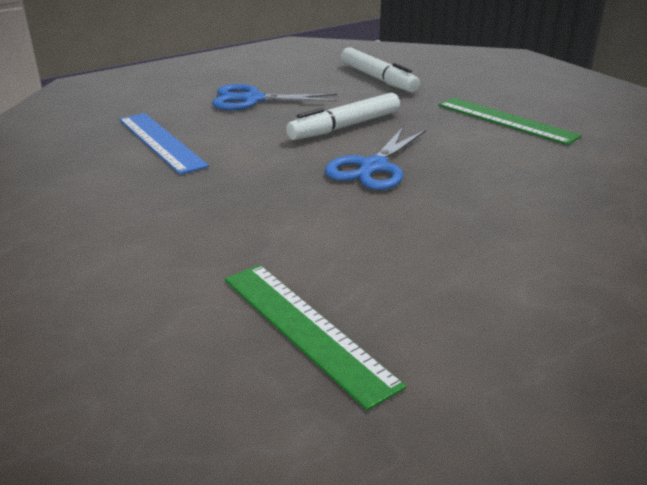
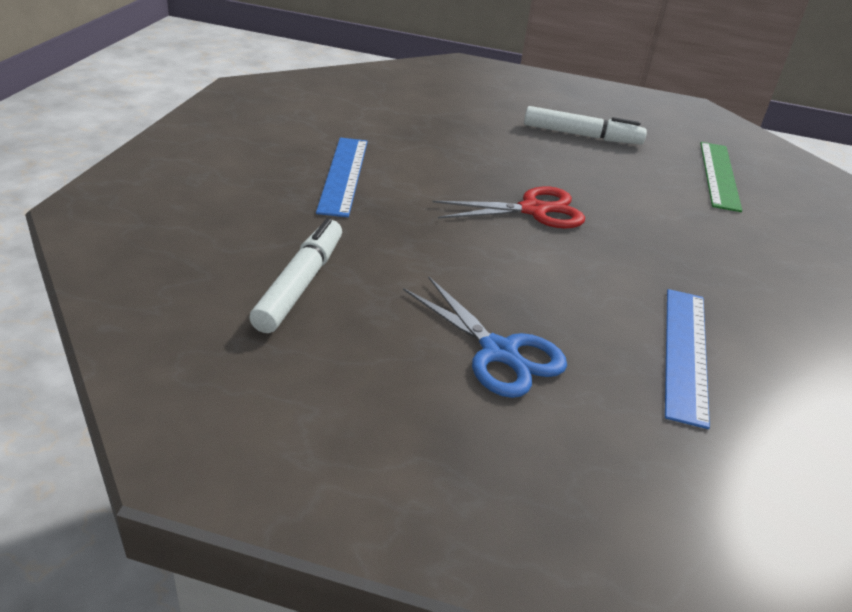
camera: 135 degrees left, 5 degrees up
white marker [286,93,400,140] -> white marker moved to [524,106,647,145]
blue scissors [325,127,427,190] -> red scissors [433,186,585,229]
green ruler [438,97,582,145] -> blue ruler [316,138,368,217]

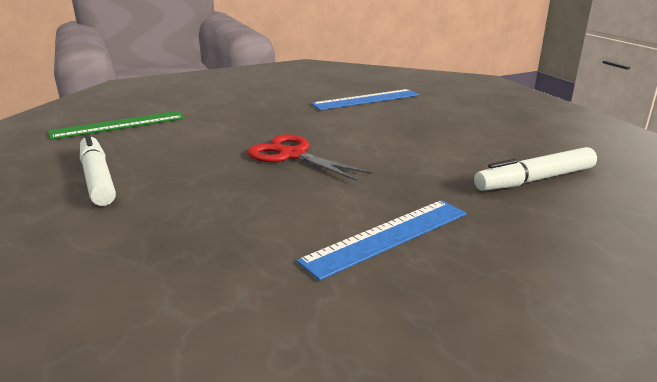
camera: 125 degrees left, 10 degrees down
blue scissors [403,276,567,398] -> none

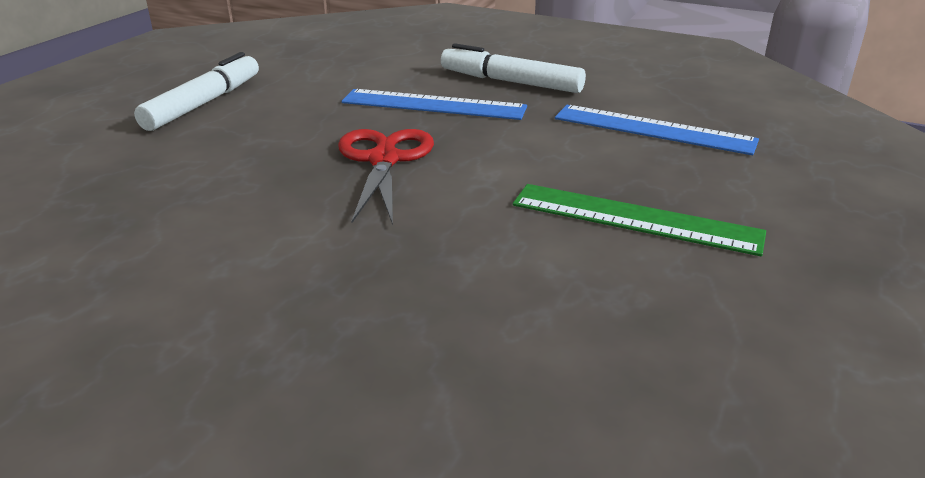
camera: 50 degrees right, 5 degrees up
green ruler [49,111,184,140] -> green ruler moved to [513,184,766,256]
blue ruler [296,200,467,281] -> blue ruler moved to [341,89,527,120]
white marker [474,147,597,191] -> white marker moved to [441,43,586,93]

